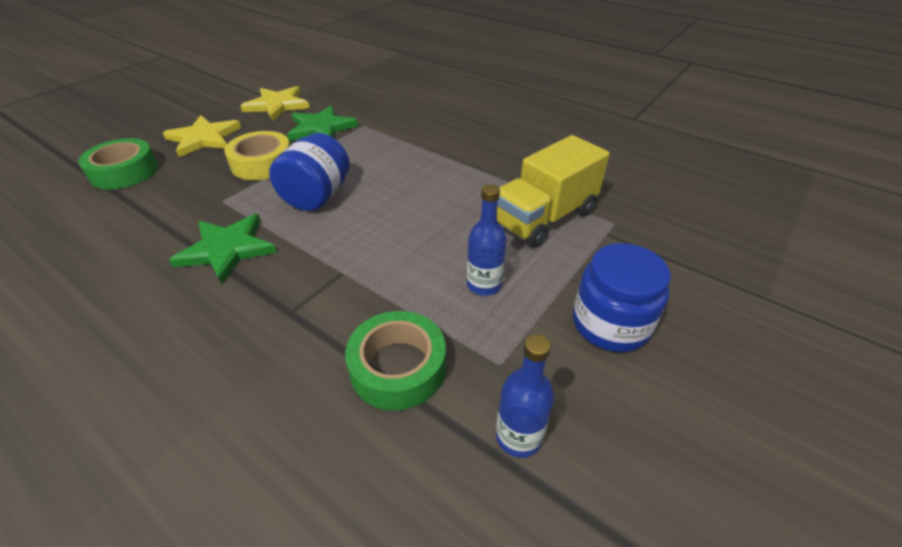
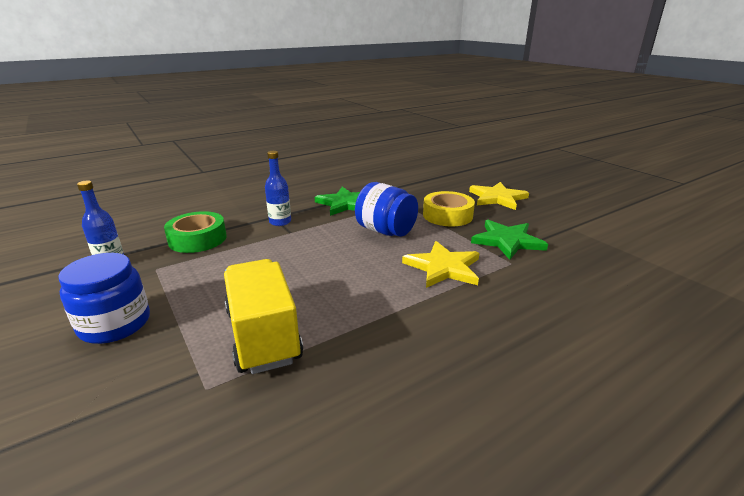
camera: 110 degrees right, 15 degrees down
green tape [78,138,158,189] -> none
yellow star [241,86,310,121] -> yellow star moved to [402,241,480,288]
blue bottle [467,184,507,296] -> blue bottle moved to [265,151,291,226]

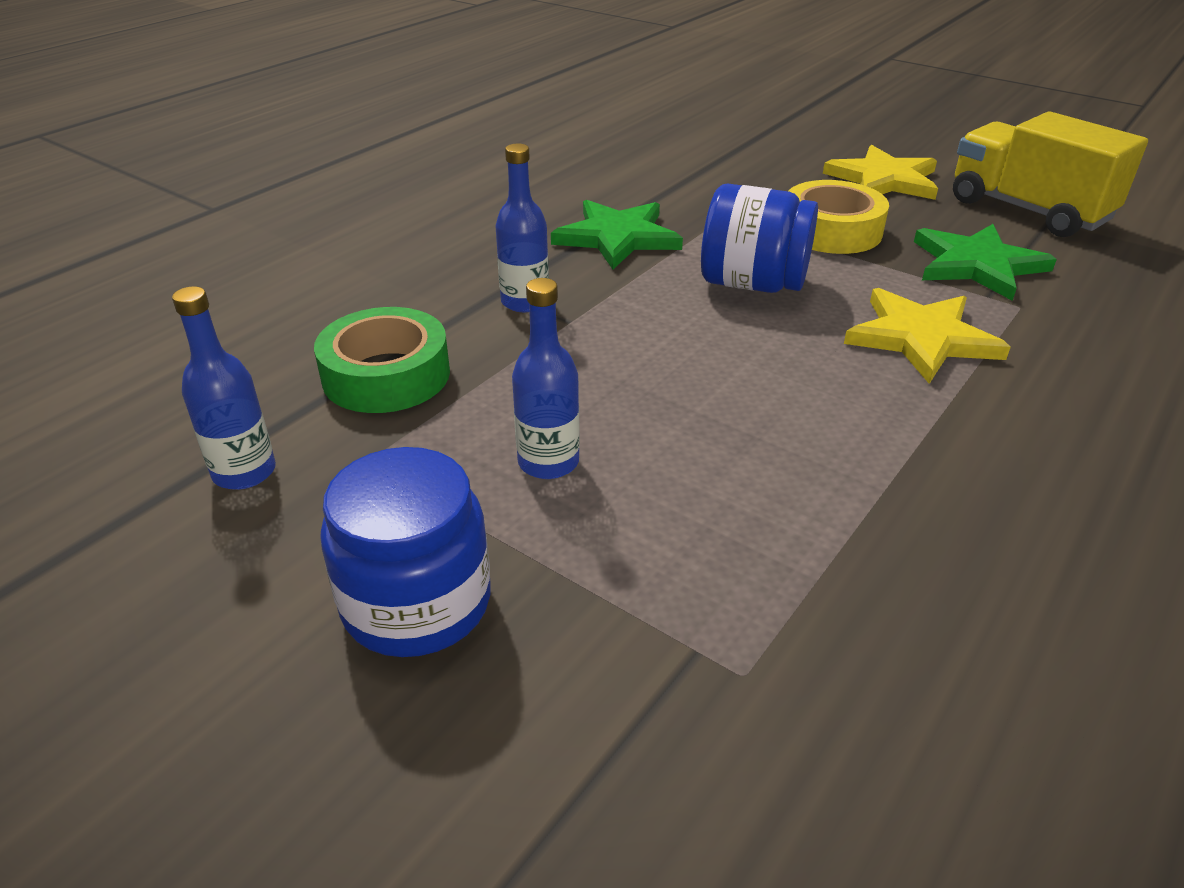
camera: 20 degrees left, 10 degrees up
yellow truck [224,259,303,374] -> yellow truck moved to [953,111,1148,237]
none -> blue bottle [512,278,580,479]

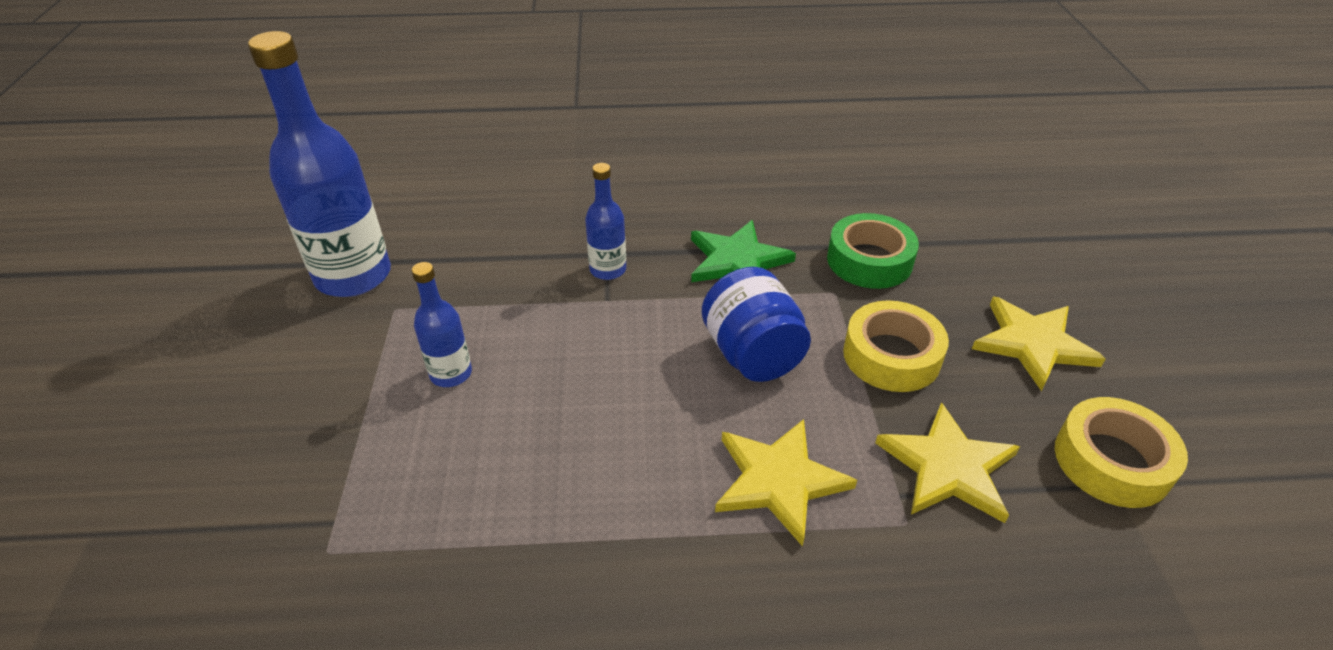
camera: 50 degrees right, 5 degrees up
blue bottle [172,286,276,490] -> blue bottle [248,31,391,297], size x2.02
green tape [314,307,450,413] -> green tape moved to [827,213,919,289]
blue jar [320,447,490,657] -> none
green star [914,224,1057,301] -> yellow star [875,402,1020,523]
yellow truck [953,111,1148,237] -> yellow tape [1055,397,1188,508]

